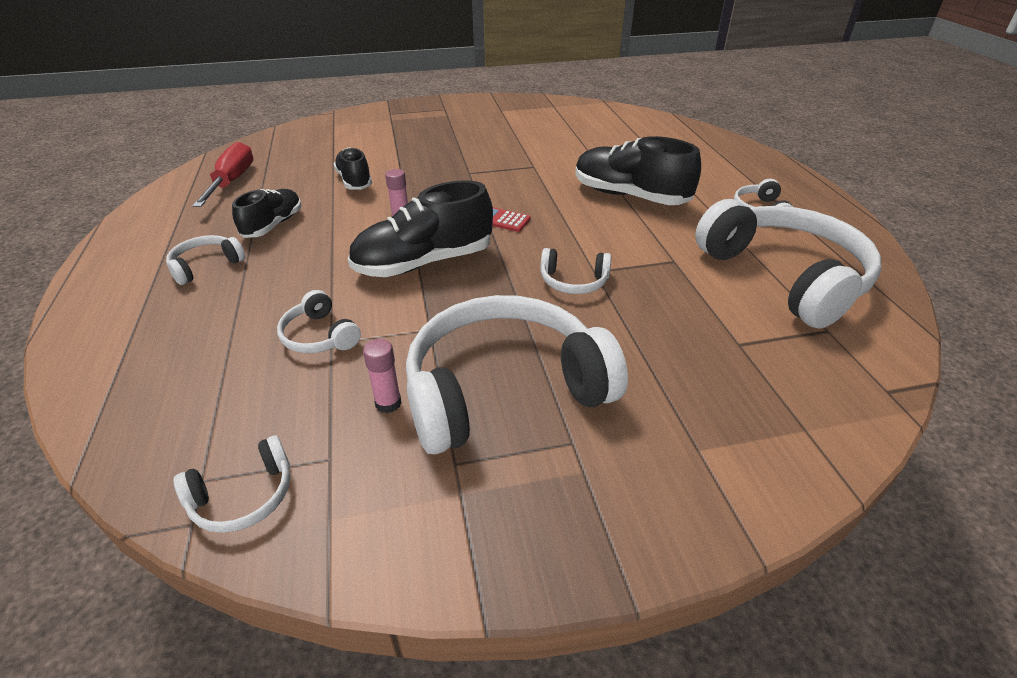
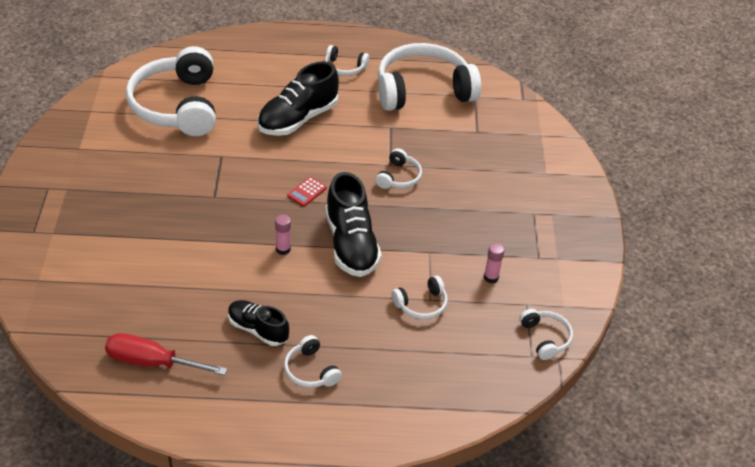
camera: 80 degrees left, 5 degrees up
black shoe [333,147,372,190] -> none
white headphones [406,295,628,455] -> white headphones moved to [126,46,216,136]

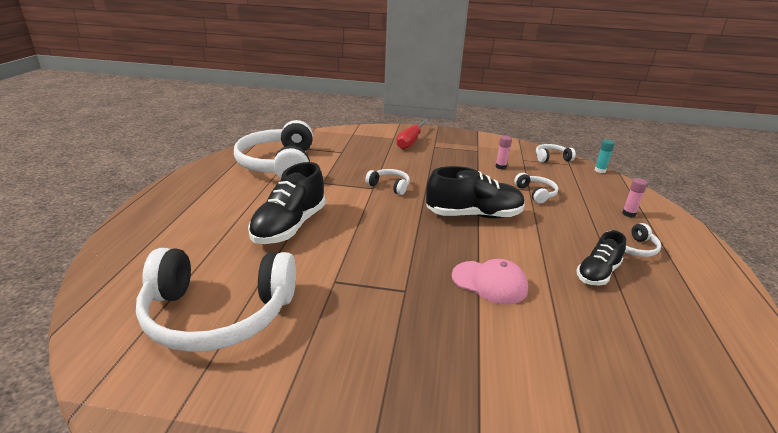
camera: 80 degrees left, 15 degrees down
red screwdriver [105,333,227,375] -> red screwdriver moved to [396,119,428,149]
black shoe [257,61,339,136] -> black shoe turned 60 degrees clockwise [248,162,326,244]
pink glue stick [275,214,291,255] -> pink glue stick moved to [622,178,648,217]
red calculator [287,177,327,207] -> none
white headphones [325,45,369,76] -> none
none -> pink cap [452,259,528,305]
none -> turquoise glue stick [595,139,615,173]

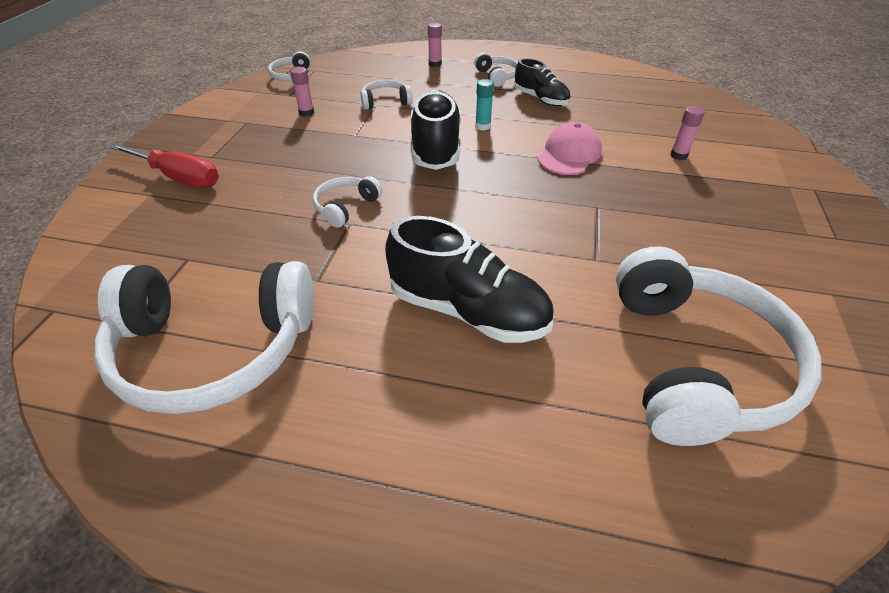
camera: 85 degrees left, 15 degrees up
turquoise glue stick [595,139,615,173] -> turquoise glue stick moved to [475,79,494,130]
none -> pink glue stick [670,106,705,160]

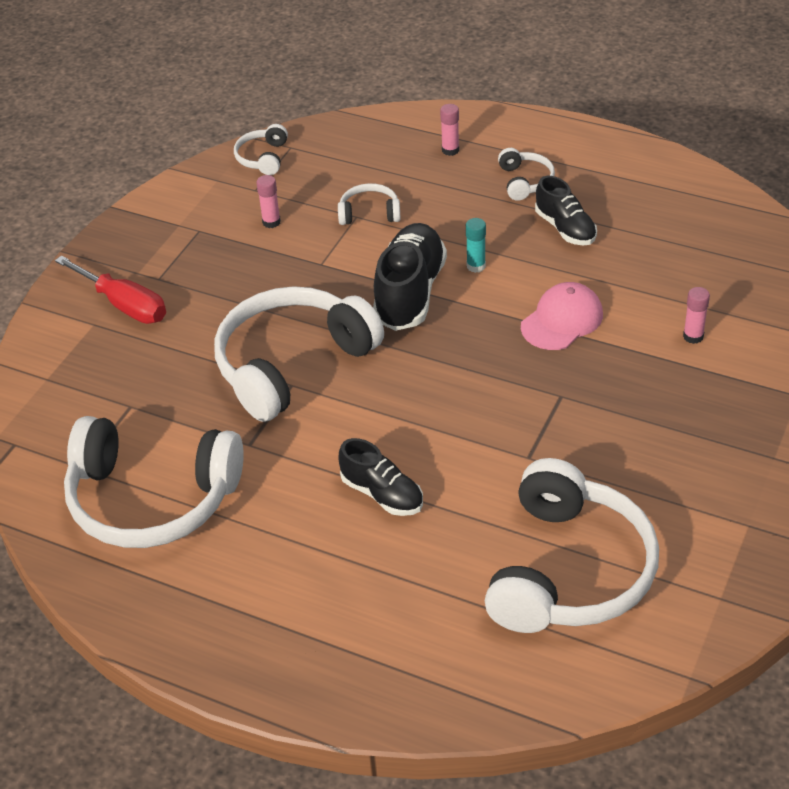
camera: 15 degrees right, 0 degrees up
white headphones [313,176,383,228] -> white headphones [214,286,384,422], size x2.28
black shoe [385,216,554,343] -> black shoe [338,438,423,516], size x0.61

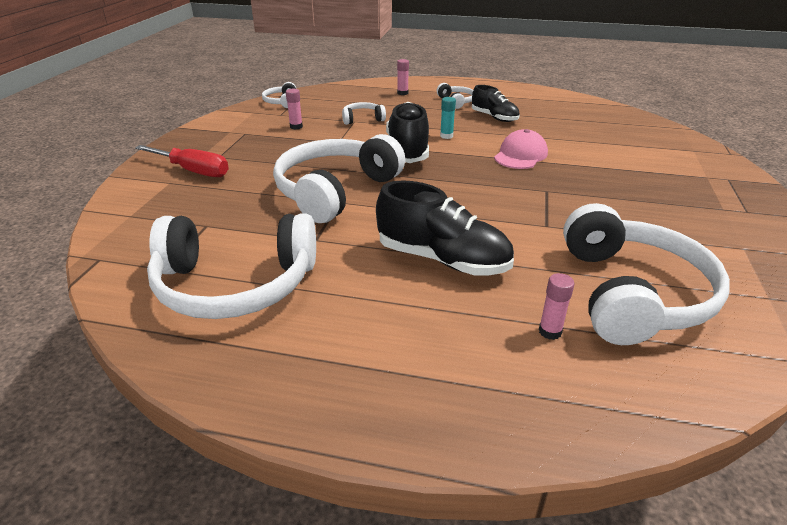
camera: 15 degrees left, 10 degrees down
black shoe [338,438,423,516] -> black shoe [376,180,514,275], size x1.64
pink glue stick [683,287,710,344] -> pink glue stick moved to [539,273,574,340]

